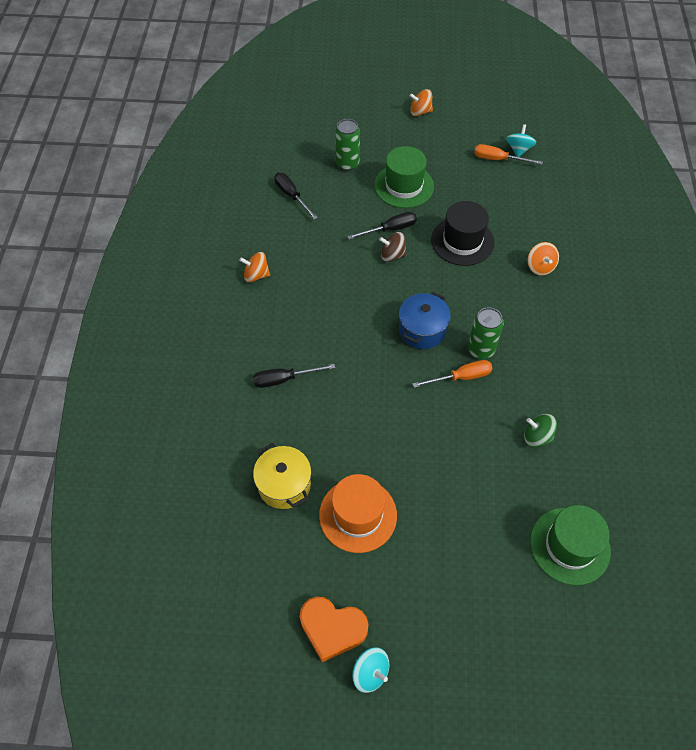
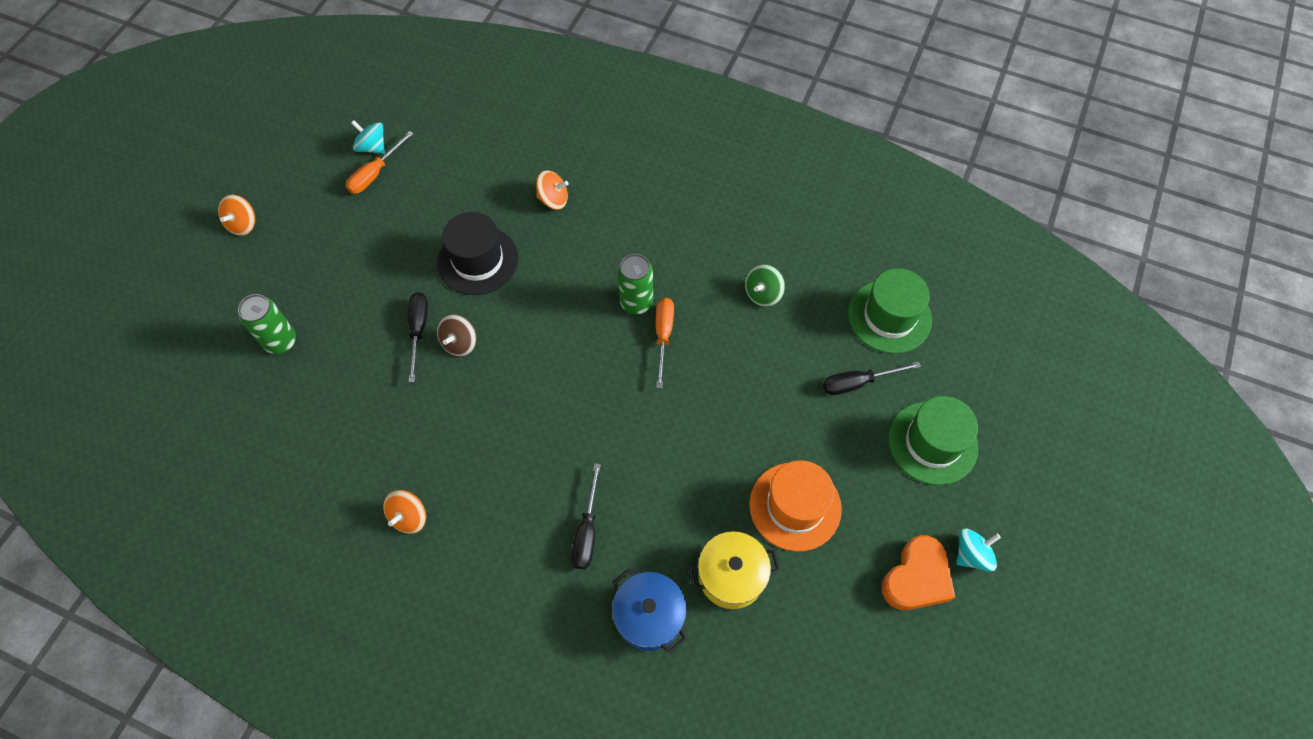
camera: 70 degrees left, 5 degrees up
black screwdriver [275,173,318,220] -> black screwdriver moved to [823,362,921,395]
green hat [374,146,434,208] -> green hat moved to [888,396,978,485]
blue pot [399,292,451,349] -> blue pot moved to [612,568,687,654]

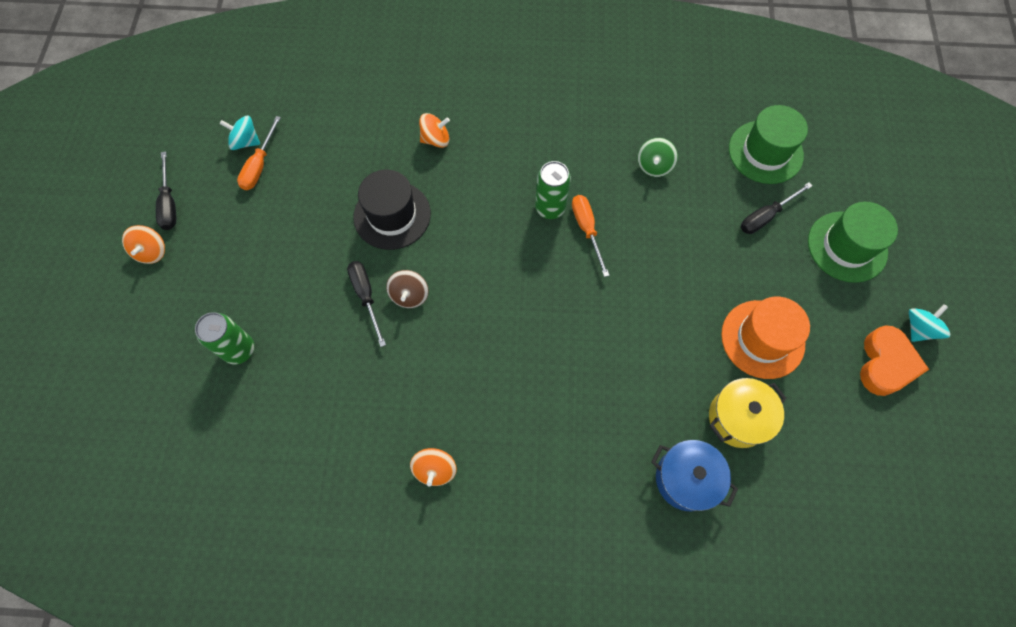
camera: 20 degrees left, 5 degrees up
black screwdriver [571,463,601,569] -> black screwdriver moved to [156,151,176,230]

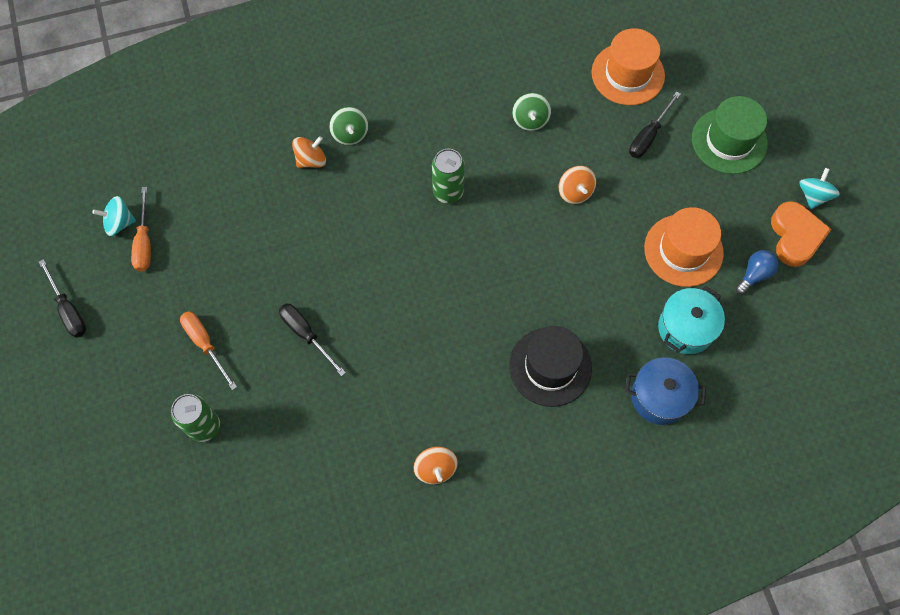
camera: 20 degrees left, 0 degrees up
orange spinning top [122,225,165,264] -> orange spinning top moved to [559,166,596,204]
black hat [353,170,431,250] -> black hat moved to [509,326,592,407]
brown spinning top [386,270,429,308] -> none
orange screwdriver [572,195,610,277] -> orange screwdriver moved to [180,311,237,390]
yellow pot [709,378,787,448] -> turquoise pot [658,286,725,354]
green hat [729,105,808,184] -> orange hat [591,28,665,105]
none -> green spinning top [329,107,368,145]
none -> blue light bulb [736,250,779,294]

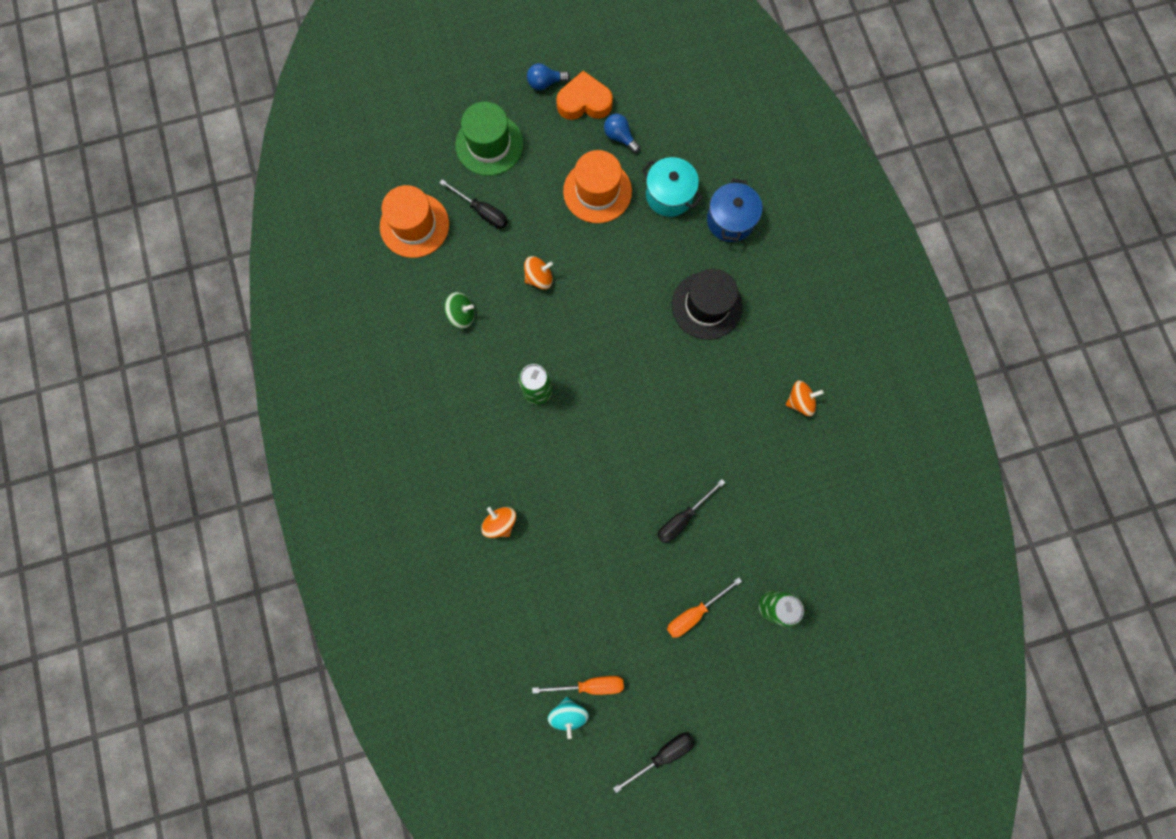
camera: 90 degrees left, 10 degrees up
green spinning top [329,107,368,145] -> none
turquoise spinning top [799,168,840,209] -> blue light bulb [527,63,570,90]

